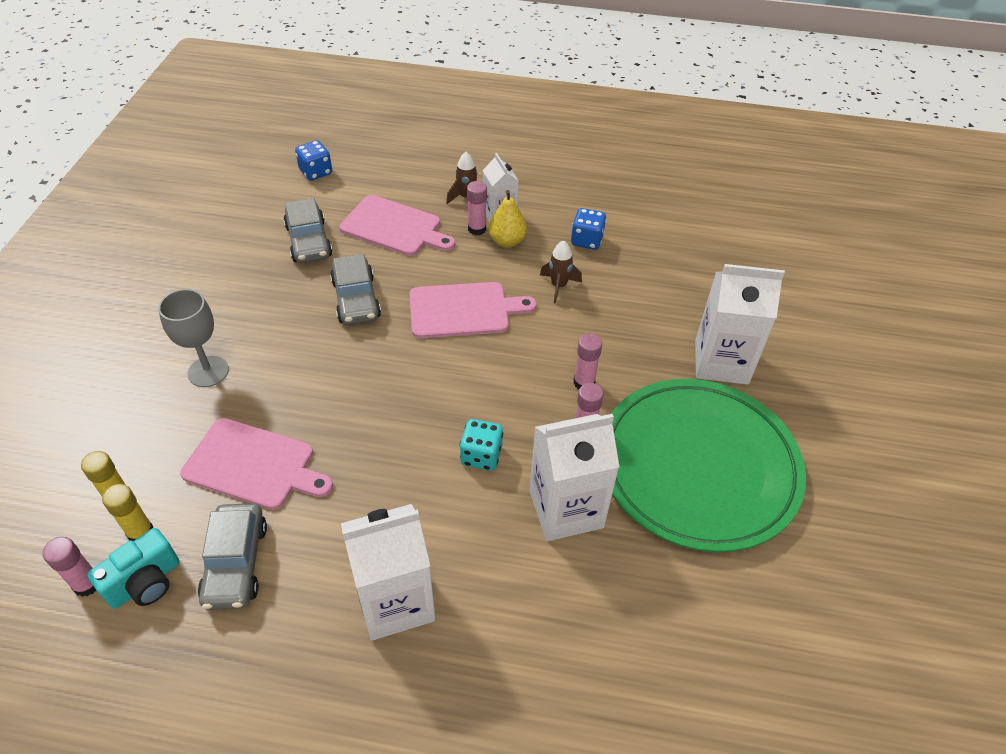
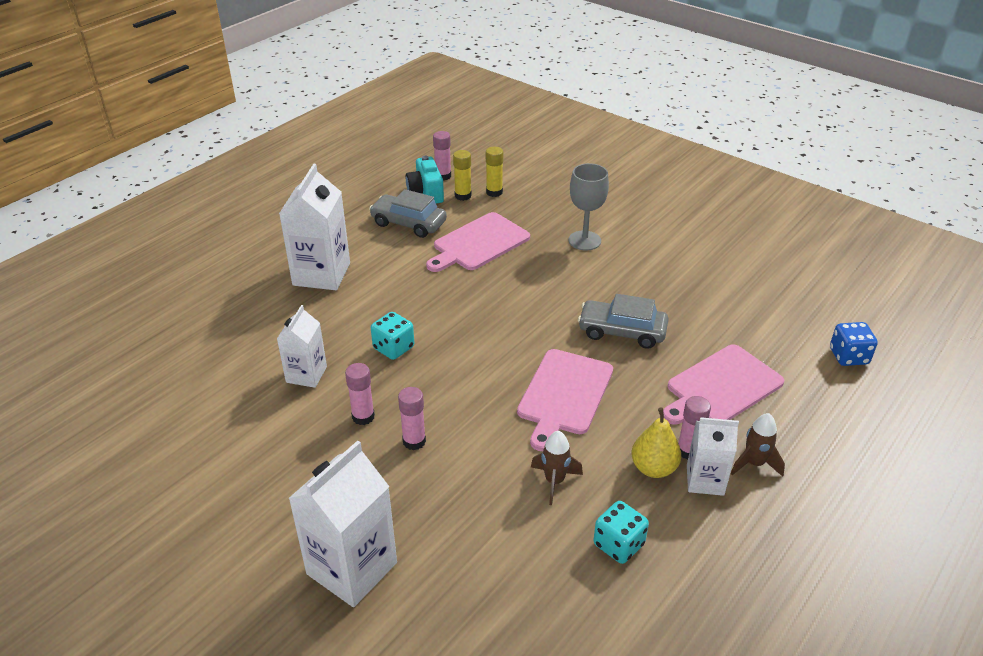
camera: 120 degrees right, 10 degrees down
grey car [283,198,332,263] -> none
white carton [529,414,620,541] -> white carton [277,305,327,388], size x0.60
blue dice [571,208,606,250] -> turquoise dice [593,501,649,564]
green plate [611,379,806,552] -> none

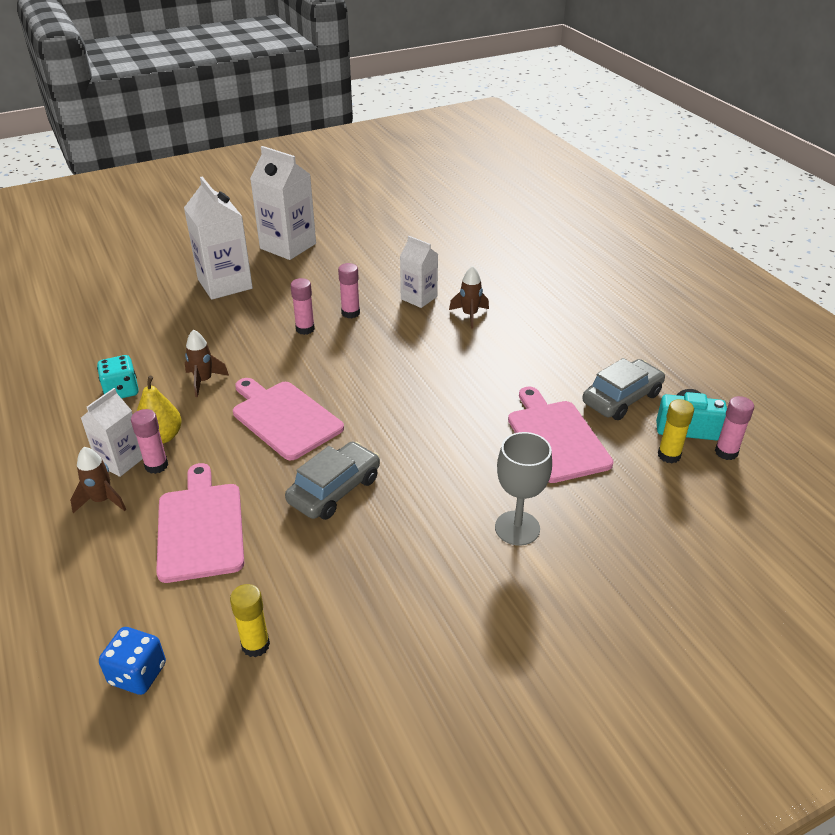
camera: 115 degrees right, 0 degrees up
white carton [279,164,350,290] -> white carton moved to [250,146,316,260]
turquoise dice [371,312,414,360] -> none
yellow glue stick [486,147,503,197] -> yellow glue stick moved to [230,584,270,657]
none -> brown rocket [449,266,489,329]

